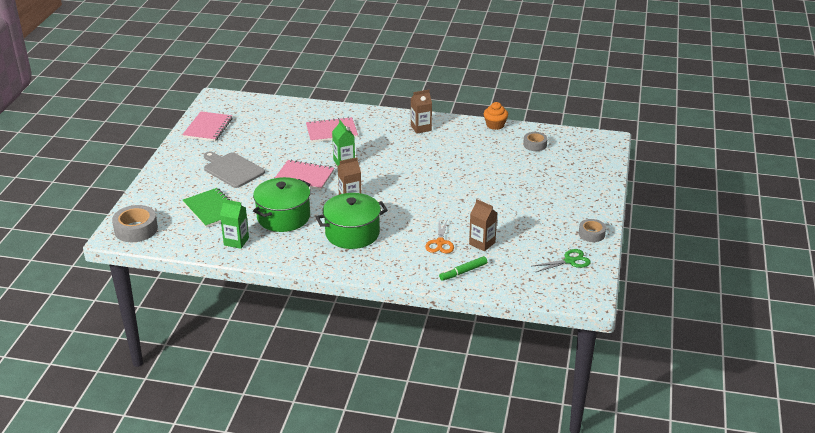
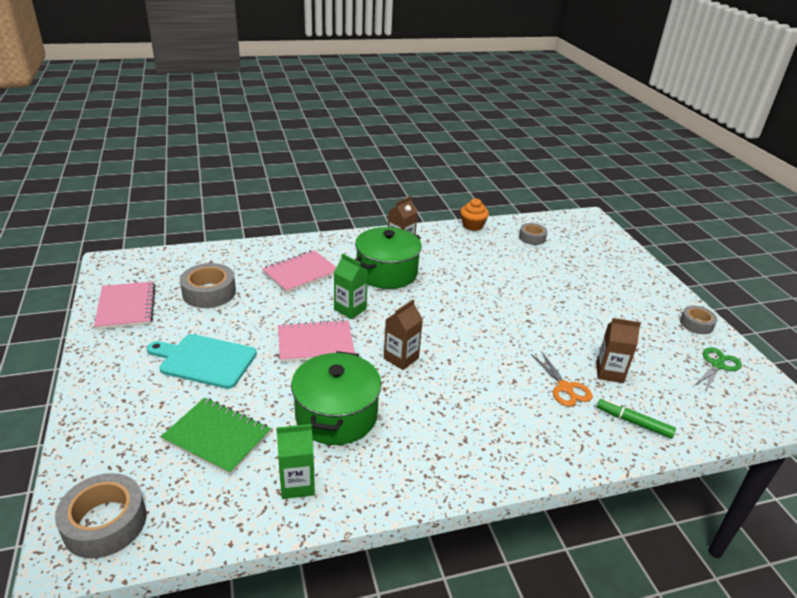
camera: 30 degrees left, 0 degrees up
grey cutting board [204,151,265,188] -> turquoise cutting board [147,334,257,389]
green pot [316,193,388,249] -> green pot moved to [354,227,422,289]
green marker [439,256,487,281] -> green marker turned 90 degrees clockwise [597,399,676,439]
none -> grey tape [180,263,236,308]

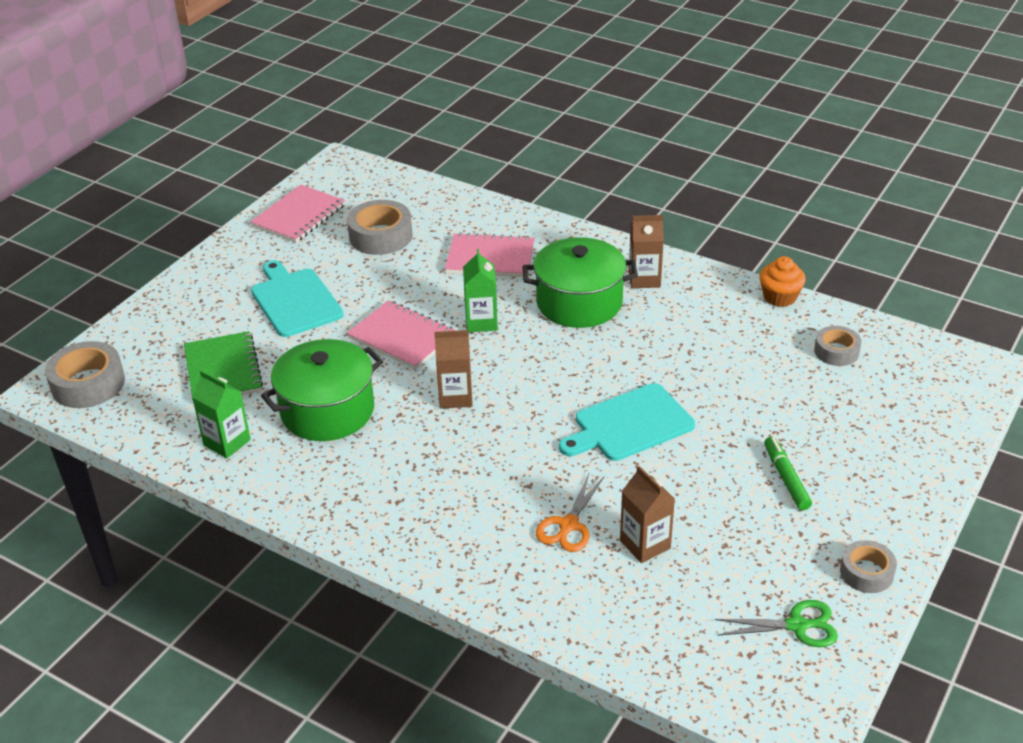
camera: 50 degrees right, 5 degrees up
green marker [597,399,676,439] -> green marker moved to [764,437,812,510]
none -> turquoise cutting board [559,383,695,461]

